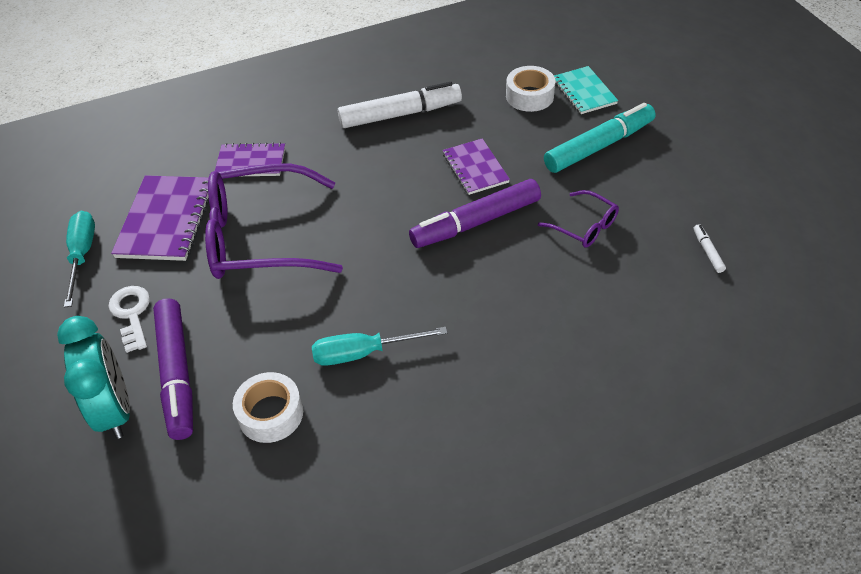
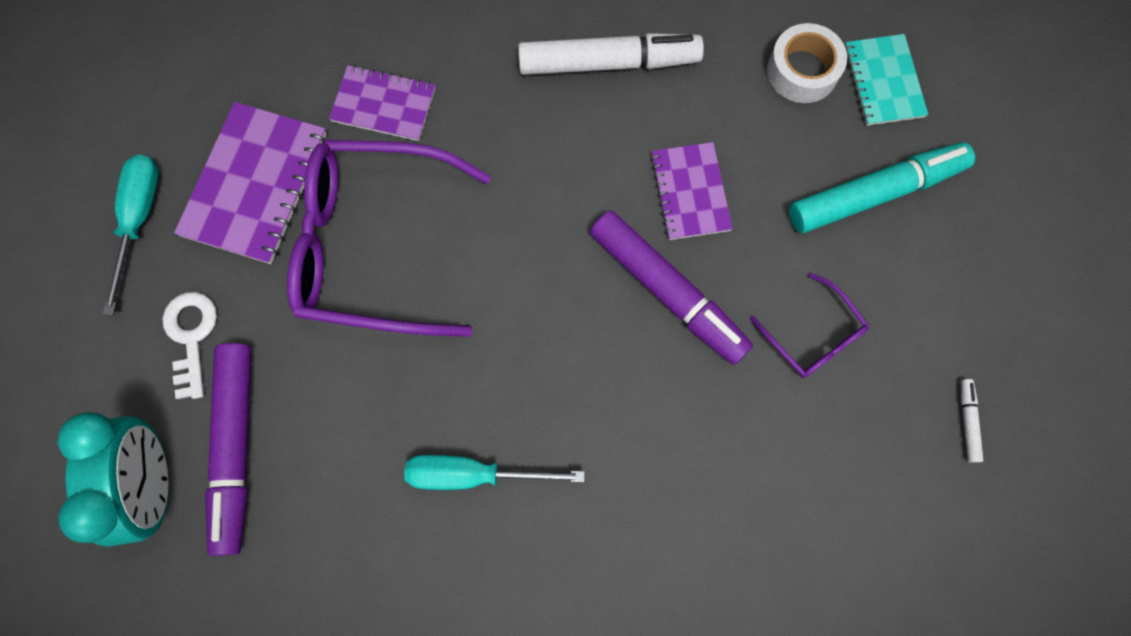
camera: 10 degrees right, 25 degrees up
white tape [233,372,303,443] -> none
purple marker [409,179,541,248] -> purple marker turned 120 degrees counterclockwise [590,211,753,365]

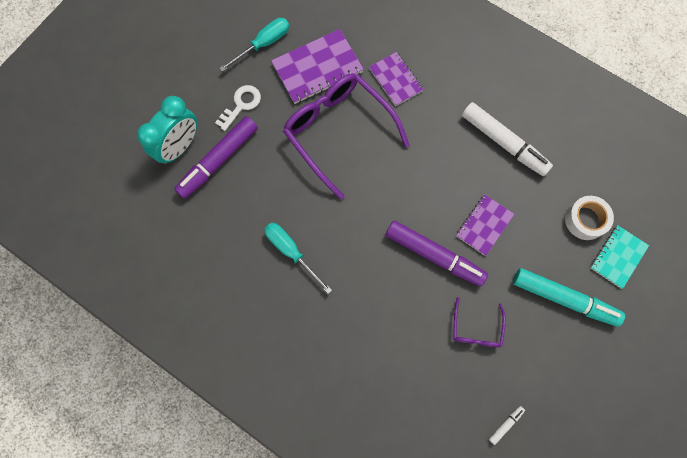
camera: 45 degrees right, 0 degrees up
purple marker [590,211,753,365] -> purple marker turned 60 degrees counterclockwise [386,220,488,287]

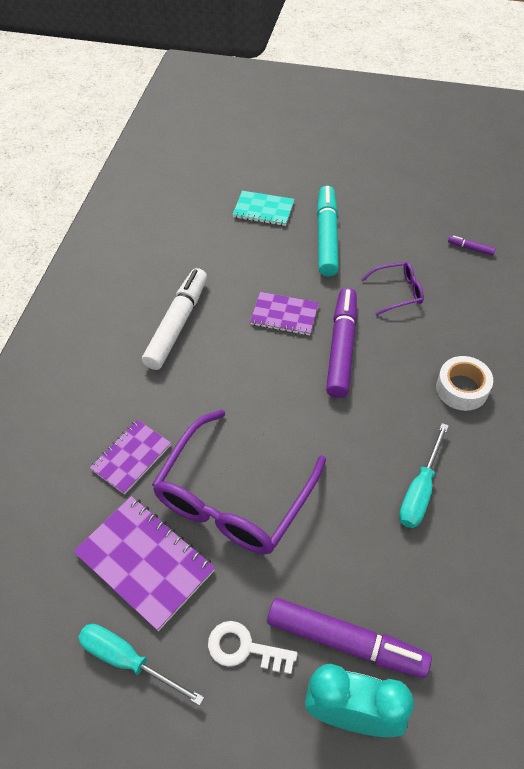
camera: 110 degrees left, 20 degrees down
white marker [489,406,525,445] -> purple marker [448,236,496,256]
white tape [565,196,614,240] -> white tape moved to [436,356,493,411]

